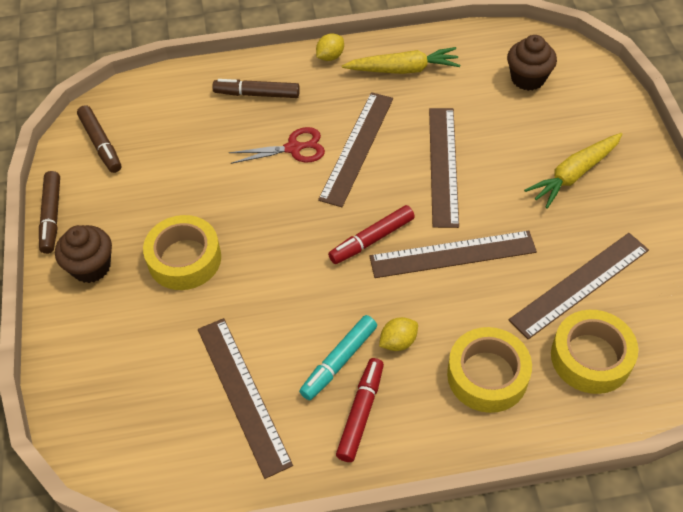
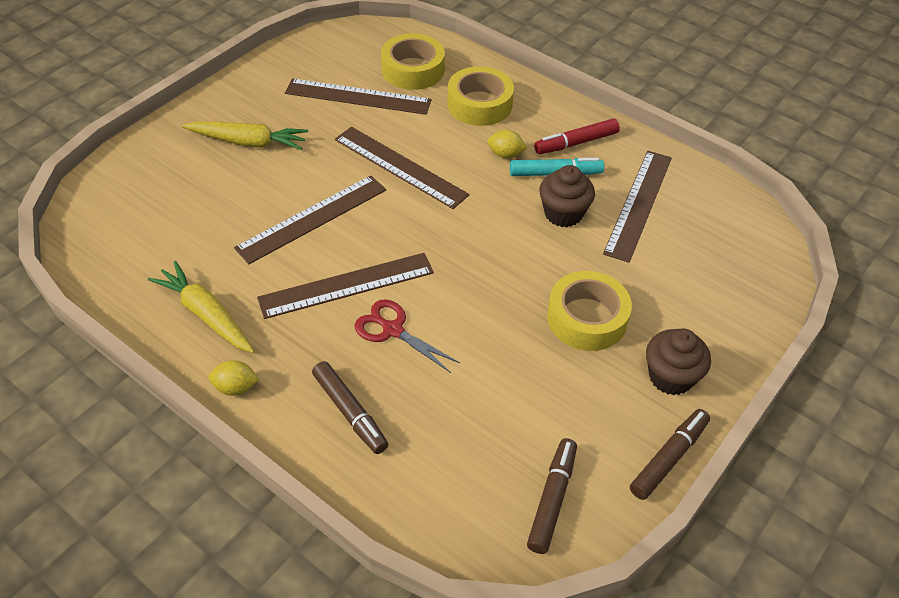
camera: 135 degrees left, 5 degrees down
red marker [328,205,415,264] -> none
brown cupcake [507,35,557,91] -> brown cupcake moved to [539,165,595,227]

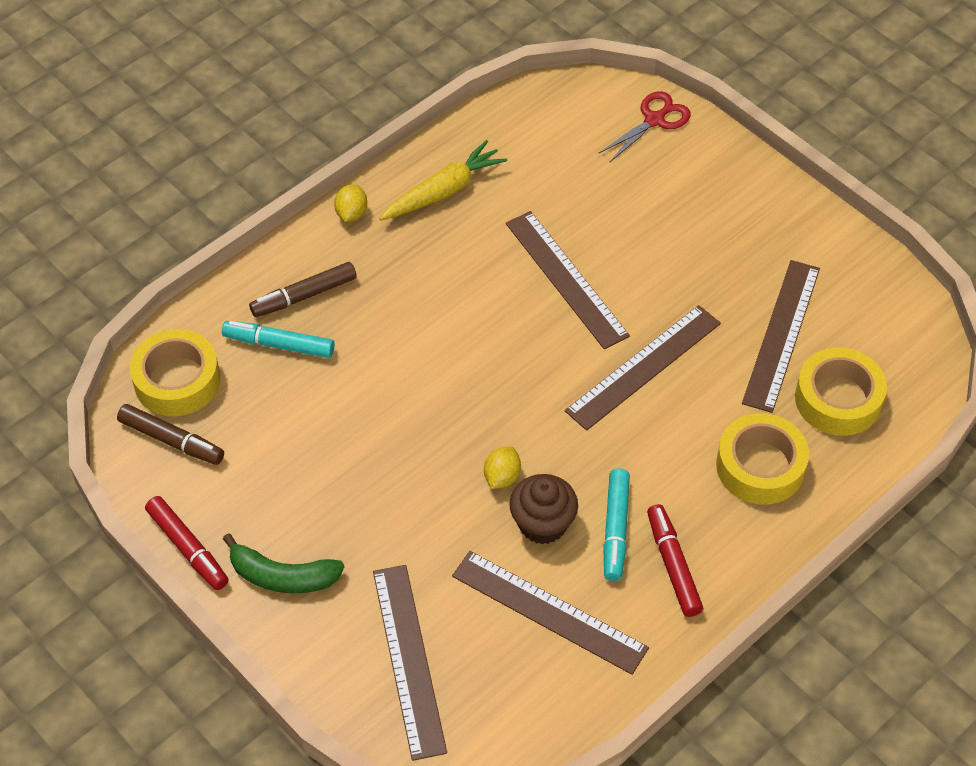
camera: 100 degrees right, 5 degrees up
yellow carrot [182,121,308,150] -> none
brown ruler [257,253,434,319] -> brown ruler moved to [373,565,447,761]
red scissors [355,299,460,373] -> red scissors moved to [598,91,691,163]
yellow lemon [487,130,527,158] -> yellow lemon moved to [484,447,521,489]
yellow tape [547,271,632,351] -> yellow tape moved to [130,329,220,416]
brown marker [630,409,710,500] -> red marker [145,496,229,590]
brown cupcake [646,329,711,395] -> green banana [223,533,344,593]
none -> turquoise marker [222,321,335,358]

